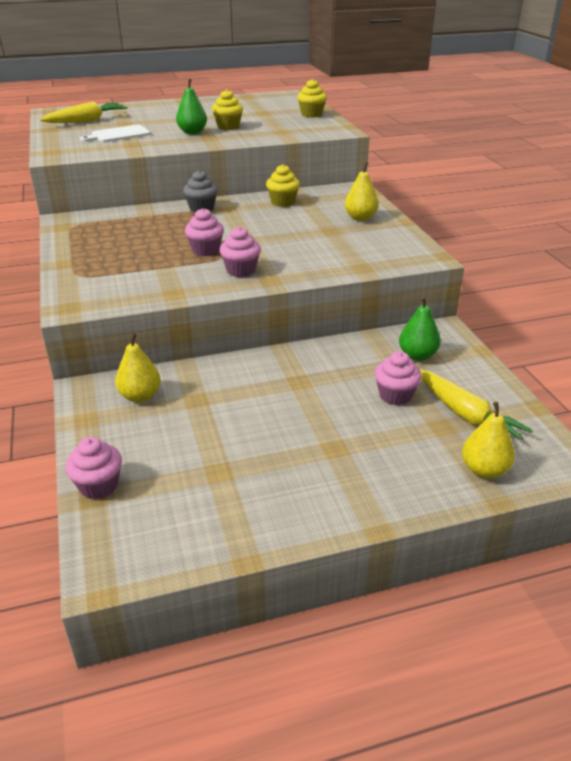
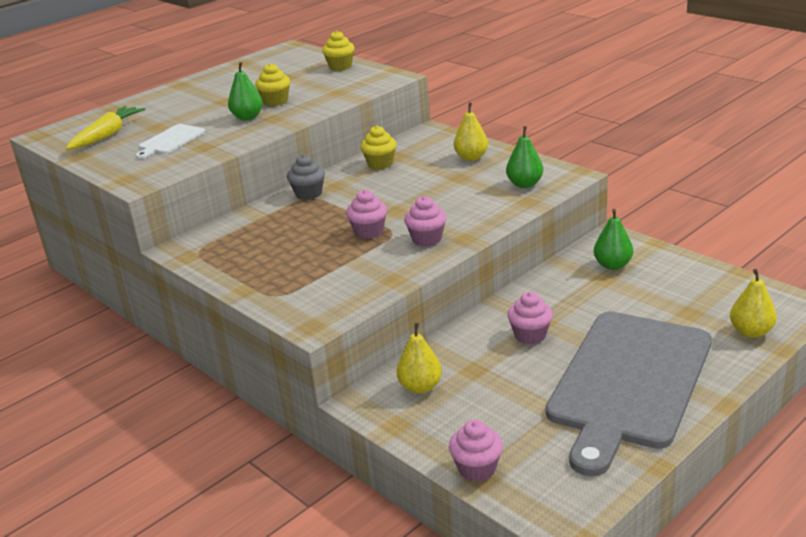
camera: 25 degrees left, 5 degrees down
pink cupcake [375,351,422,405] -> pink cupcake moved to [507,292,553,345]
yellow carrot [420,370,533,440] -> none
none -> green pear [506,126,543,188]
none -> grey cutting board [546,312,712,476]

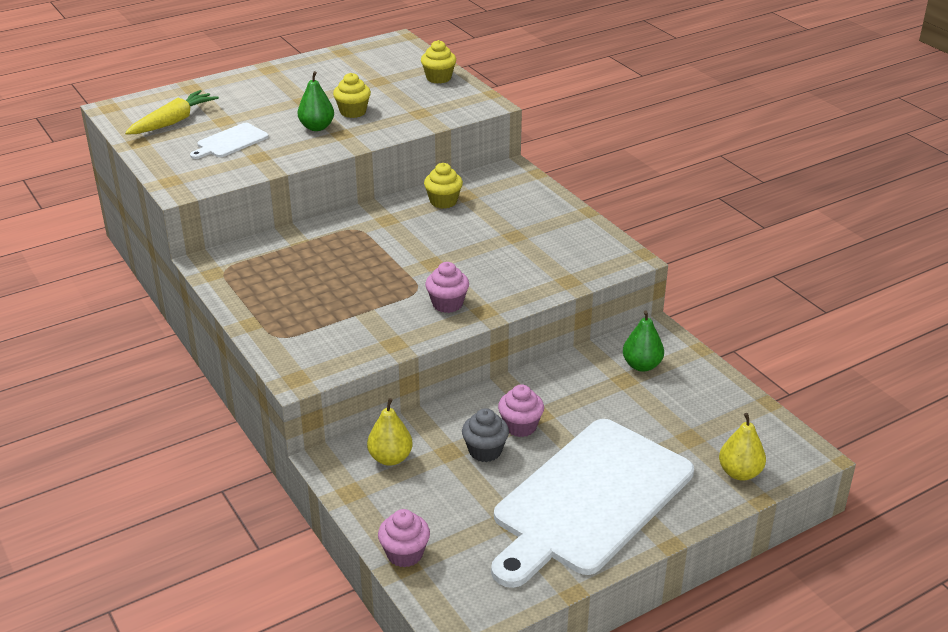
camera: 10 degrees right, 5 degrees up
grey cupcake [287,154,325,200] -> grey cupcake moved to [462,408,509,462]
pink cupcake [346,190,387,239] -> none
yellow pear [454,103,488,161] -> none
green pear [506,126,543,188] -> none
grey cutting board [546,312,712,476] -> white cutting board [491,419,694,588]

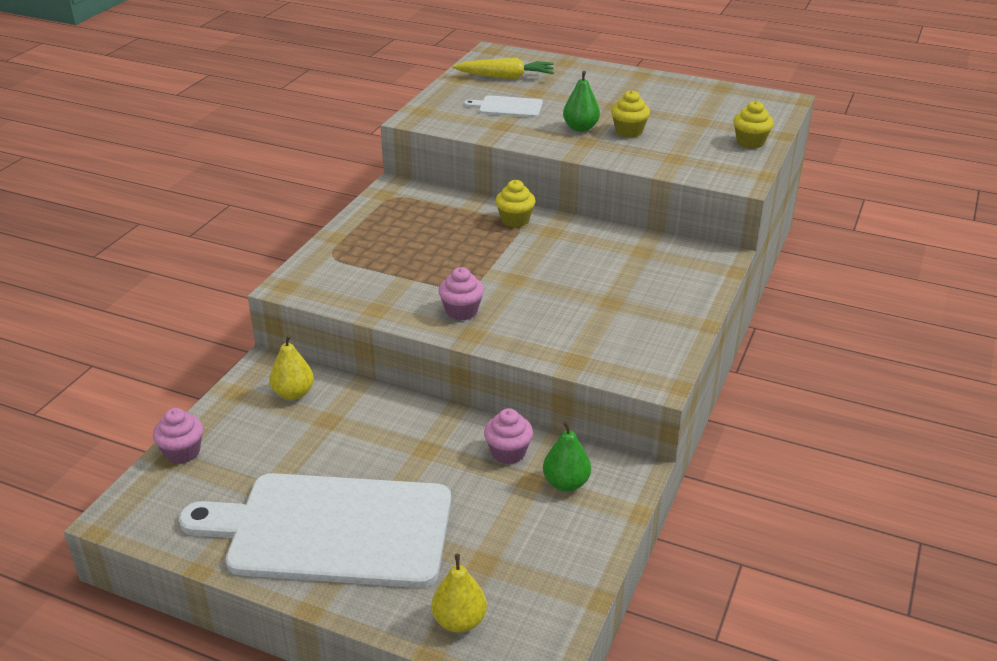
camera: 55 degrees right, 0 degrees up
yellow cupcake [424,163,463,209] -> yellow cupcake moved to [495,180,536,228]
grey cupcake [462,408,509,462] -> none
pink cupcake [498,384,544,437] -> pink cupcake moved to [484,408,533,464]

